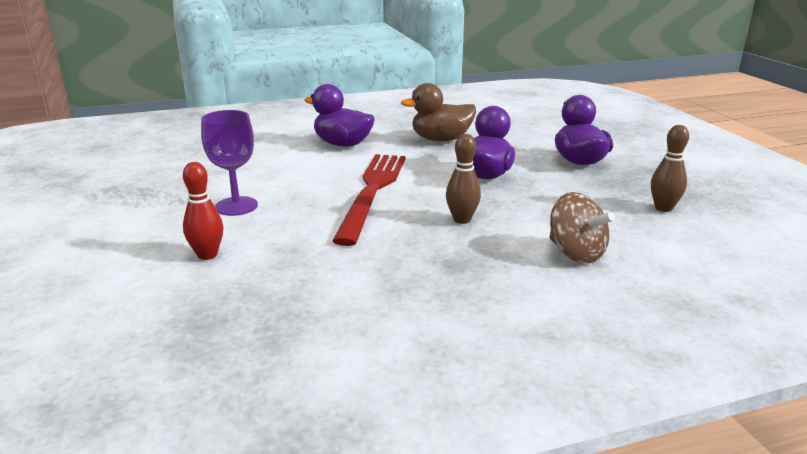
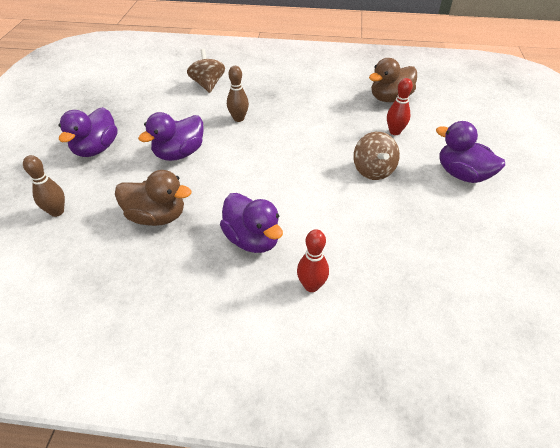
camera: 155 degrees left, 20 degrees up
purple goblet [201,110,258,216] -> brown spinning top [353,132,400,180]
red fork [332,154,406,246] -> none
brown bowling pin [651,125,689,212] -> brown bowling pin moved to [23,155,65,217]
none -> red bowling pin [297,229,329,292]
none -> brown duck [369,58,417,102]
none -> purple duck [436,121,505,183]

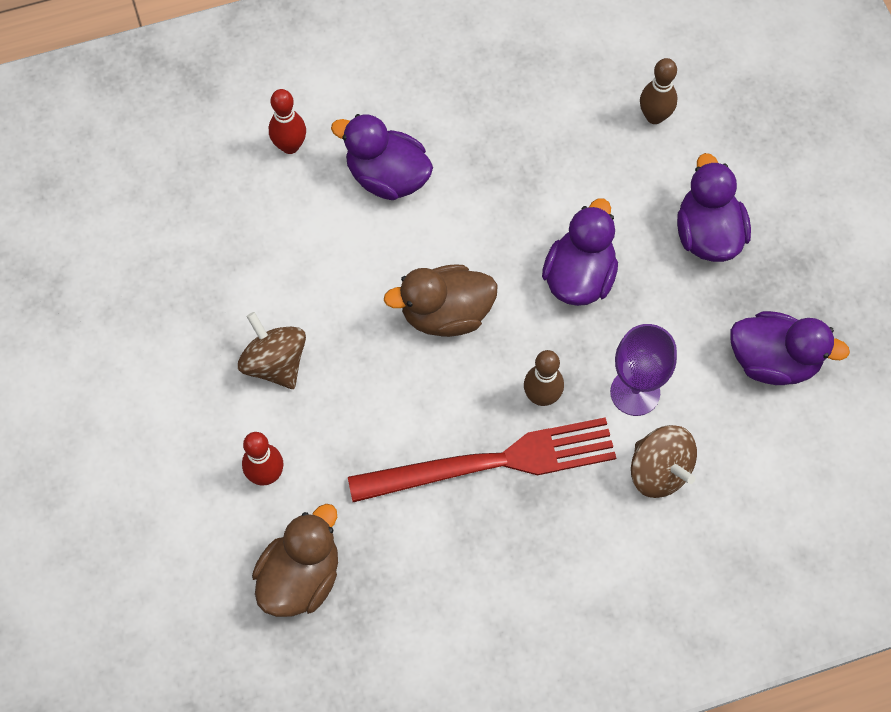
camera: 155 degrees right, 20 degrees up
brown duck [115,170,191,226] -> brown duck moved to [384,265,498,337]
purple duck [436,121,505,183] -> purple duck moved to [730,311,850,385]
none -> red fork [348,417,616,502]
none -> purple goblet [610,324,677,416]

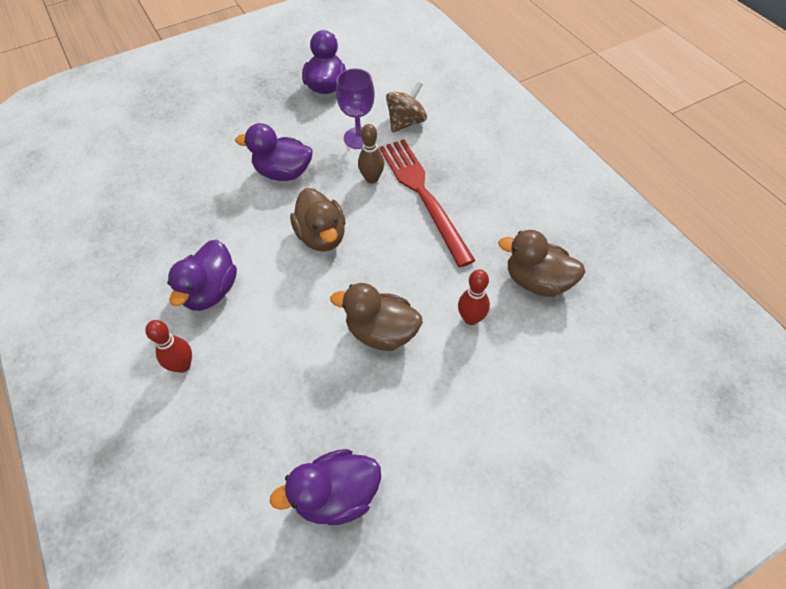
camera: 100 degrees left, 10 degrees down
brown spinning top [238,312,306,389] -> brown duck [330,283,422,351]
brown bowling pin [640,58,677,124] -> none
purple duck [677,153,751,262] -> purple duck moved to [270,449,381,525]

